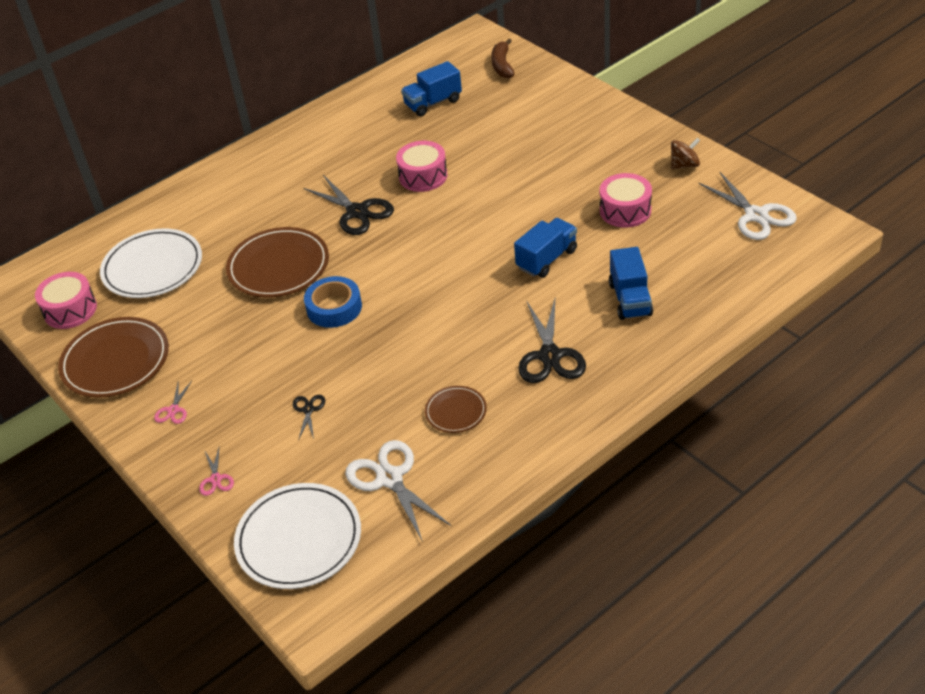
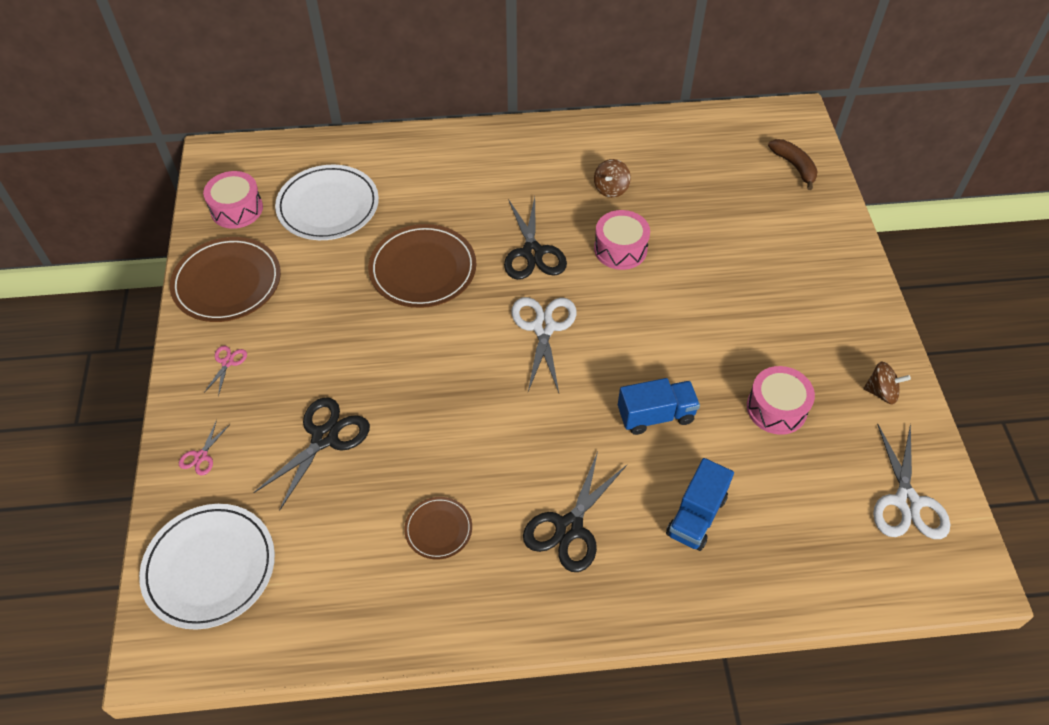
camera: 30 degrees right, 10 degrees up
pink scissors [154,381,192,424] -> pink scissors turned 150 degrees clockwise [204,346,247,396]
black scissors [293,395,325,440] -> black scissors [253,397,370,511], size x2.05
blue tape [304,276,362,328] -> none
white scissors [345,440,451,542] -> white scissors moved to [512,297,577,393]
blue truck [401,61,462,116] -> none
brown banana [491,39,514,78] -> brown banana turned 120 degrees clockwise [768,139,818,190]
none -> brown spinning top [594,159,631,198]

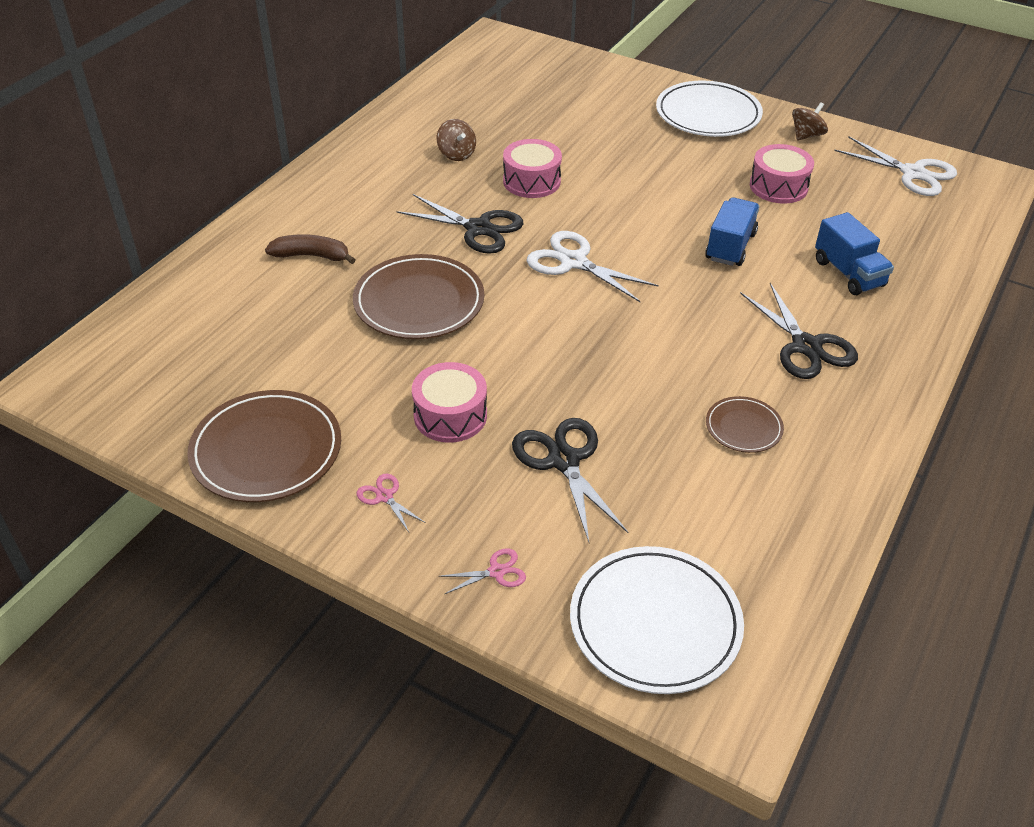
camera: 55 degrees left, 10 degrees down
pink scissors [179,420,230,475] -> pink scissors turned 75 degrees counterclockwise [438,549,526,594]
pink drum [203,171,263,229] -> pink drum moved to [412,362,487,443]
white plate [275,165,379,240] -> white plate moved to [656,81,763,137]
brown banana [768,139,818,190] -> brown banana moved to [265,234,356,264]

